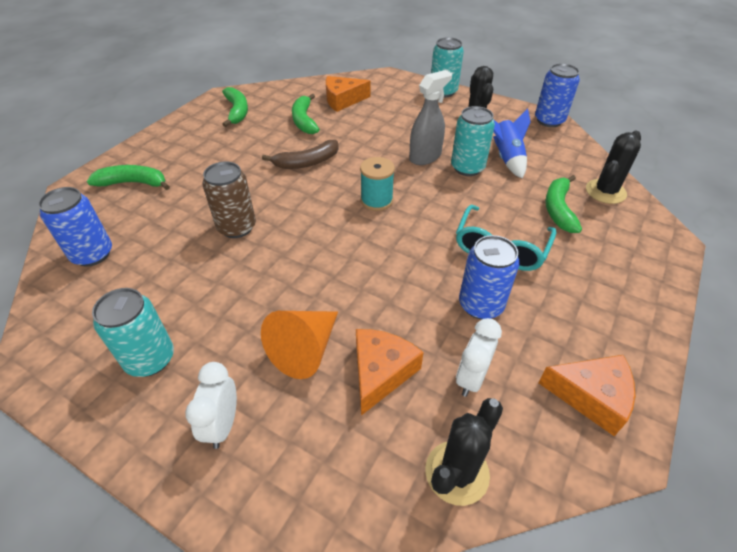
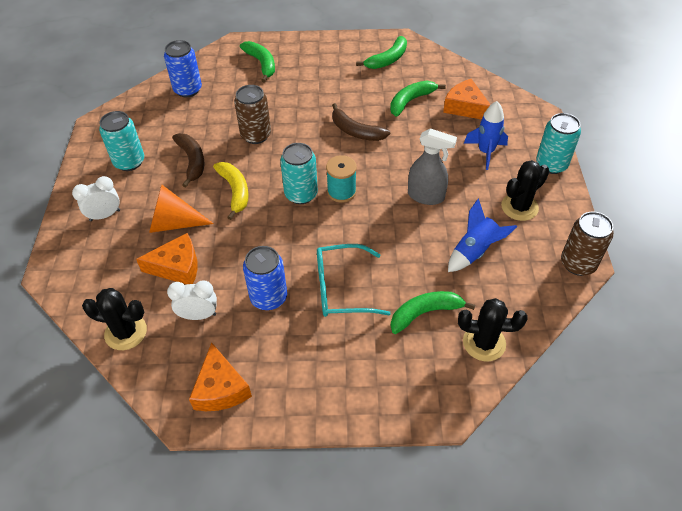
camera: 60 degrees right, 5 degrees up
turquoise can [451,106,495,176] -> turquoise can moved to [280,143,318,204]
blue can [535,63,580,127] -> brown can [561,211,614,276]
none -> brown banana [172,133,205,188]
none -> yellow banana [213,162,249,220]
none -> blue rocket [464,101,508,170]

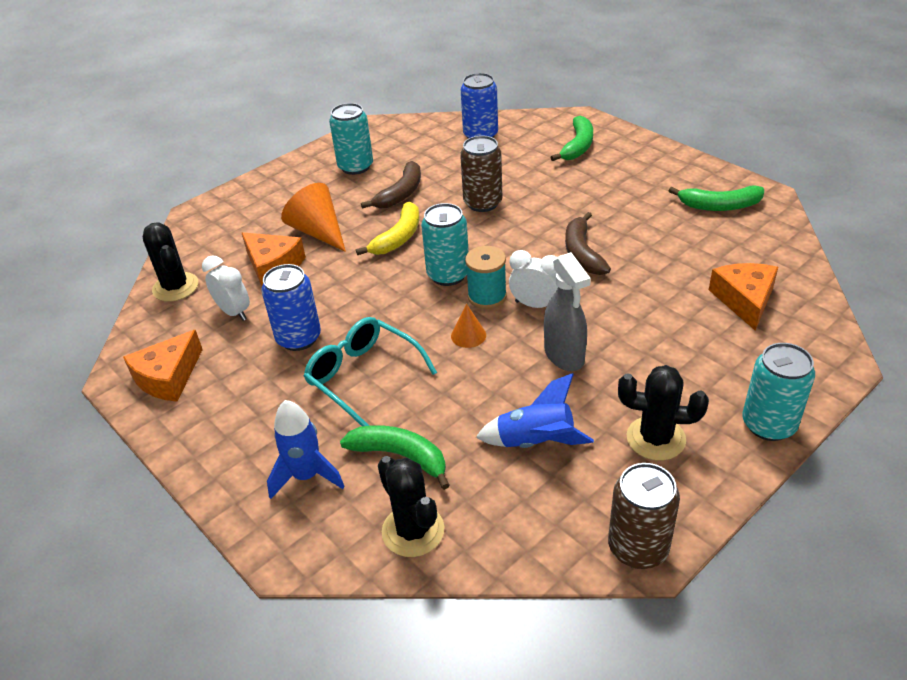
camera: 50 degrees right, 10 degrees down
white clock [72,176,120,221] -> white clock moved to [509,250,558,308]
green banana [390,81,446,116] -> none
blue rocket [464,101,508,170] -> blue rocket moved to [267,400,345,499]
none -> orange cone [451,304,486,348]

